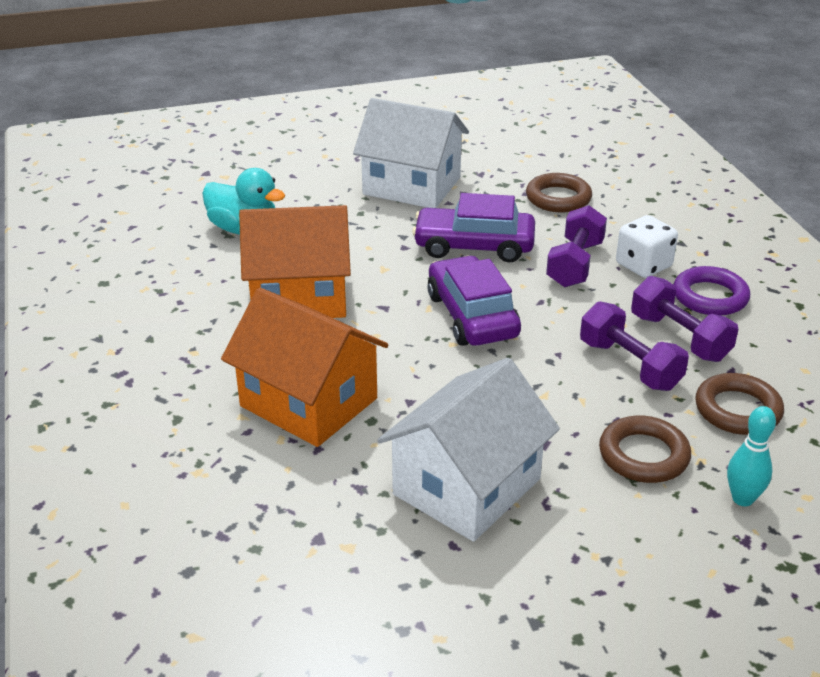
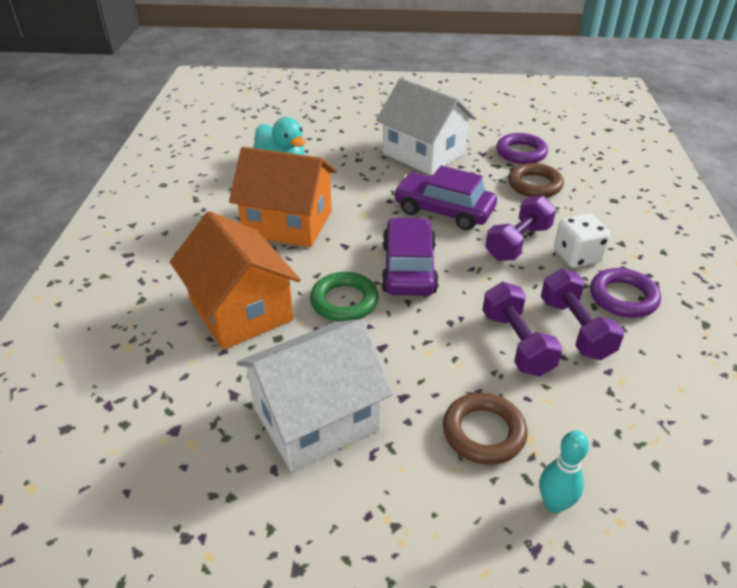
camera: 20 degrees right, 5 degrees up
brown ring [695,373,784,435] -> none
none -> green ring [310,272,378,322]
none -> purple ring [496,133,548,164]

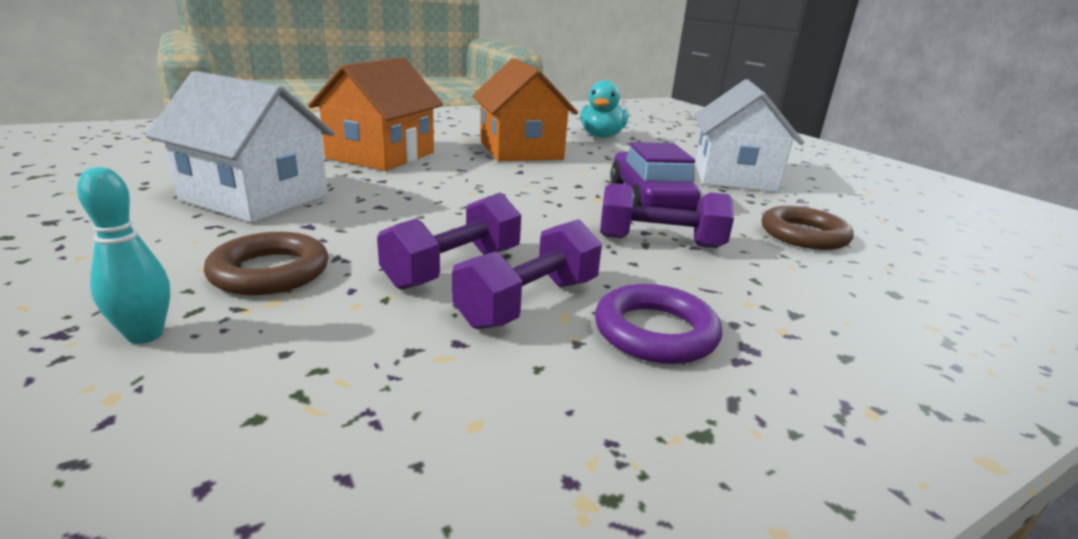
camera: 55 degrees right, 15 degrees down
green ring [310,272,378,322] -> none
purple car [381,217,439,296] -> none
purple ring [496,133,548,164] -> none
white dice [554,214,611,268] -> none

